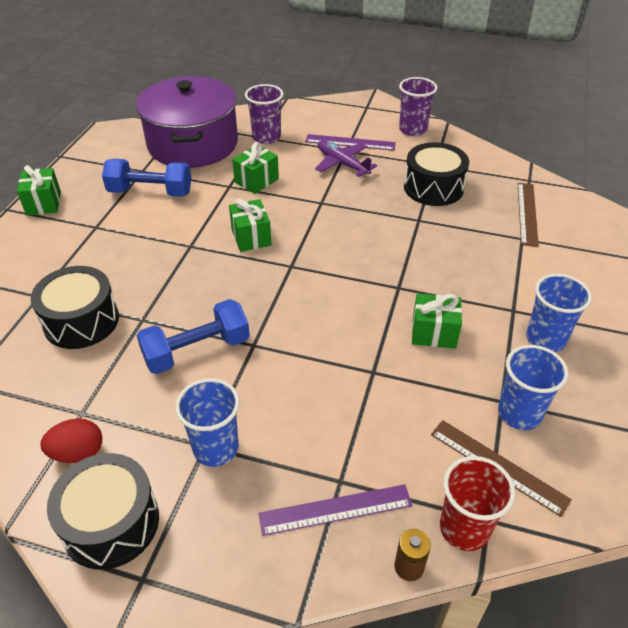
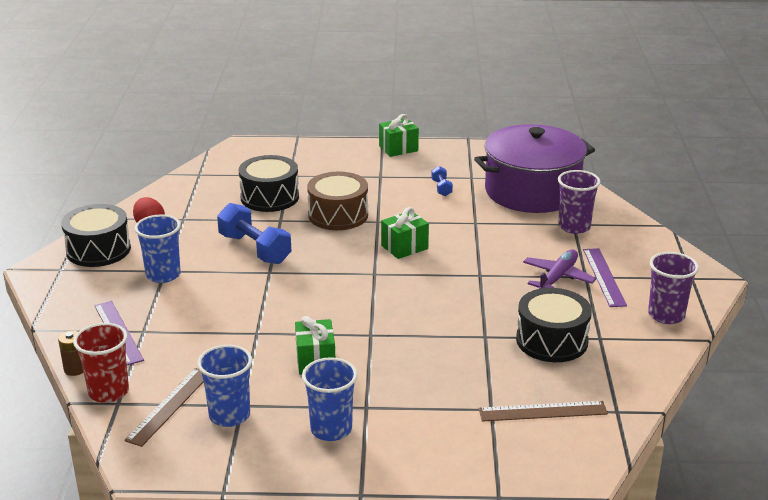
camera: 75 degrees right, 15 degrees down
blue dumbbell [102,159,191,197] -> blue dumbbell [431,166,453,196], size x0.49
green gift [232,142,279,194] -> none
none -> brown drum [307,172,368,230]

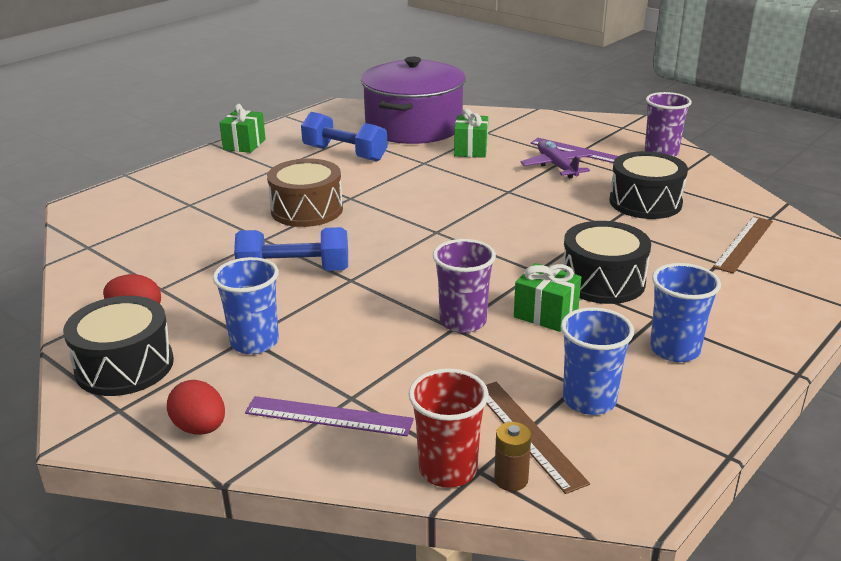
camera: 50 degrees left, 0 degrees up
brown battery [58,331,83,376] -> brown battery moved to [494,422,531,491]
black drum [239,155,299,212] -> black drum moved to [562,221,651,304]
green gift [381,207,429,259] -> green gift moved to [454,108,488,158]
blue dumbbell [431,166,453,196] -> blue dumbbell [301,112,388,161], size x2.06
purple cup [558,170,600,234] -> purple cup moved to [433,239,496,333]
none -> red egg [167,380,225,435]

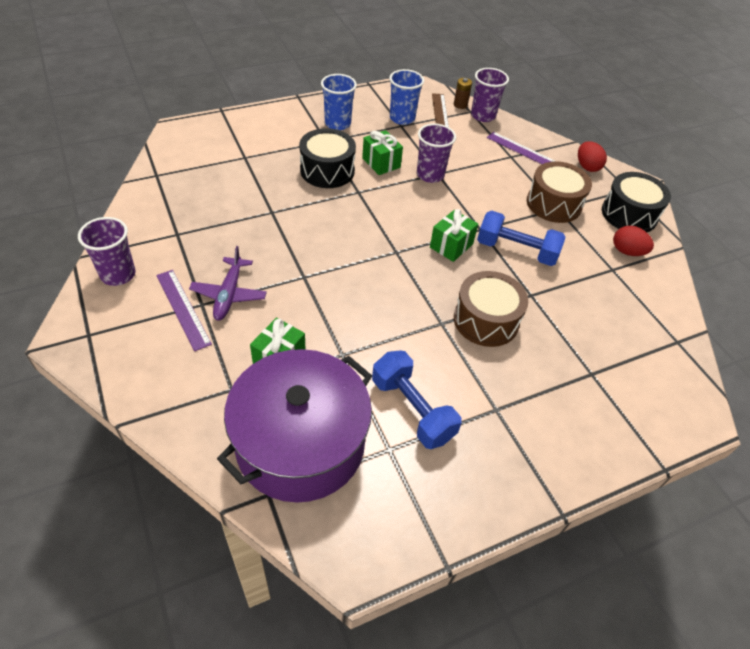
camera: 160 degrees left, 20 degrees up
blue cup [213,257,279,354] -> brown drum [527,161,592,223]
green gift [219,104,266,153] -> green gift moved to [430,209,478,262]
red cup [408,368,489,488] -> purple cup [471,68,509,122]
black drum [609,151,688,219] -> none
brown ruler [713,216,773,274] -> none

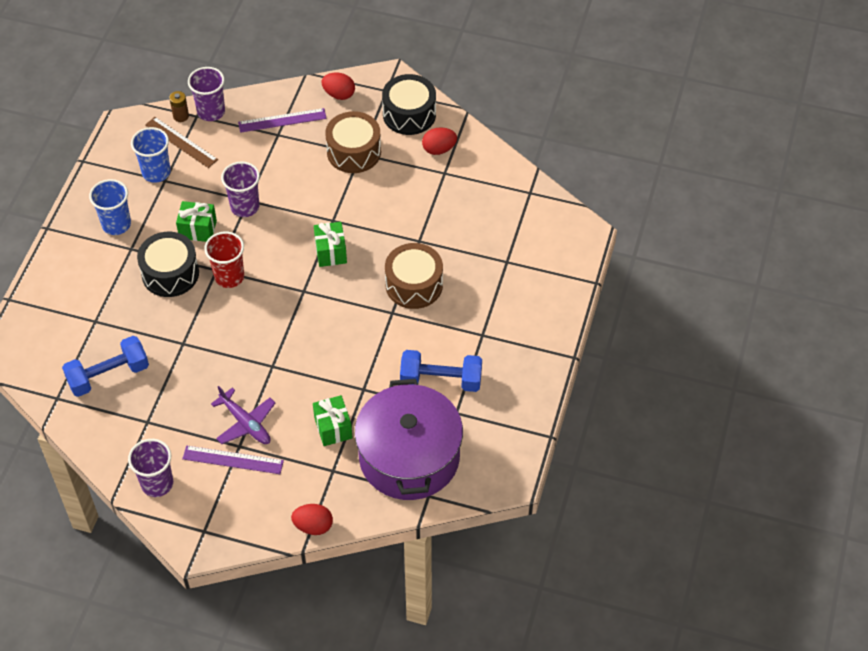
camera: 45 degrees left, 5 degrees up
blue dumbbell [477,211,565,266] -> blue dumbbell moved to [62,336,149,397]
none -> red cup [204,232,244,288]
none -> red egg [291,504,333,535]

